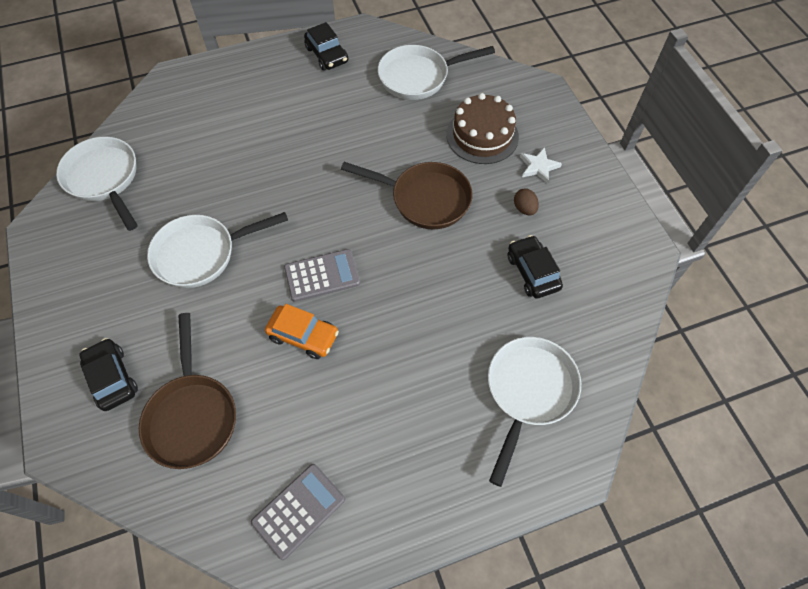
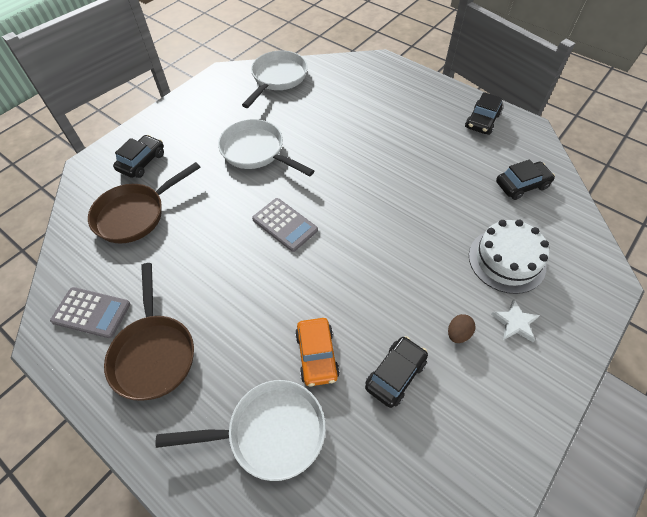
camera: 60 degrees right, 5 degrees down
orange car [265,304,339,359] -> orange car moved to [295,318,340,387]
brown pan [341,162,473,229] -> brown pan moved to [104,263,194,401]
white pan [378,45,495,100] -> black car [496,159,555,200]
brown cake [446,93,519,164] -> white cake [469,220,549,294]

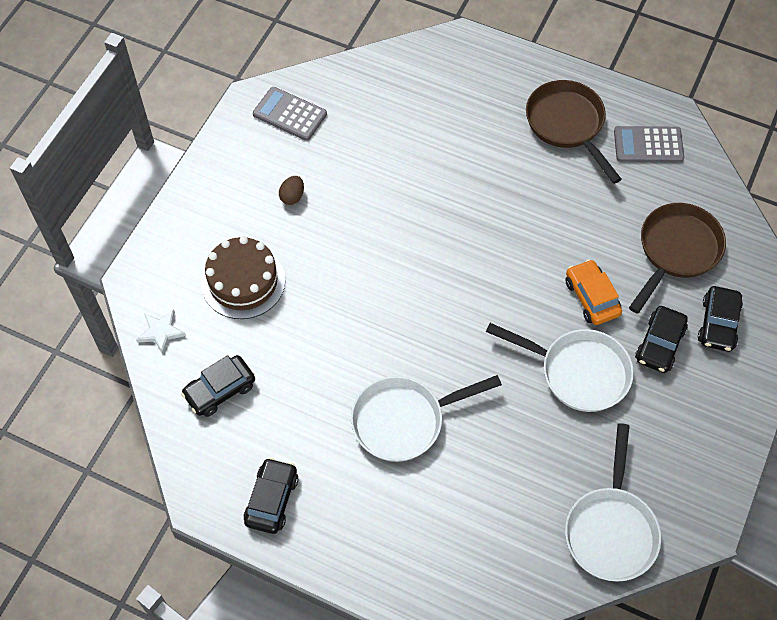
camera: 165 degrees right, 5 degrees up
white pan [155,380,326,481] -> white pan moved to [351,375,502,462]
grey calculator [252,198,318,252] -> grey calculator moved to [253,87,327,141]
orange car [295,318,340,387] -> orange car moved to [565,259,622,325]
black car [365,336,428,408] -> black car moved to [635,306,688,373]
white cake [469,220,549,294] -> brown cake [201,236,285,319]
white star [491,299,540,342] -> white star moved to [136,310,186,354]

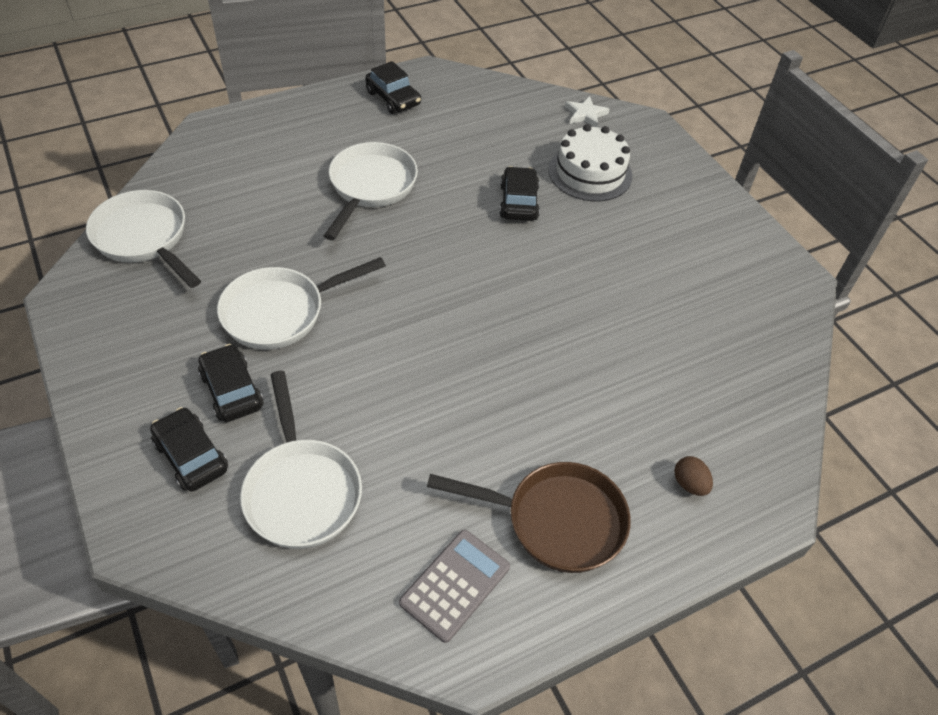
camera: 125 degrees right, 10 degrees down
black car [181,355,255,417] -> black car moved to [499,166,540,221]
brown cake [201,236,285,319] -> white cake [549,124,632,202]
grey calculator [253,87,327,141] -> none
brown egg [279,176,304,205] -> brown egg moved to [674,456,713,496]
orange car [565,259,622,325] -> none
brown pan [629,203,726,314] -> white pan [240,371,362,549]

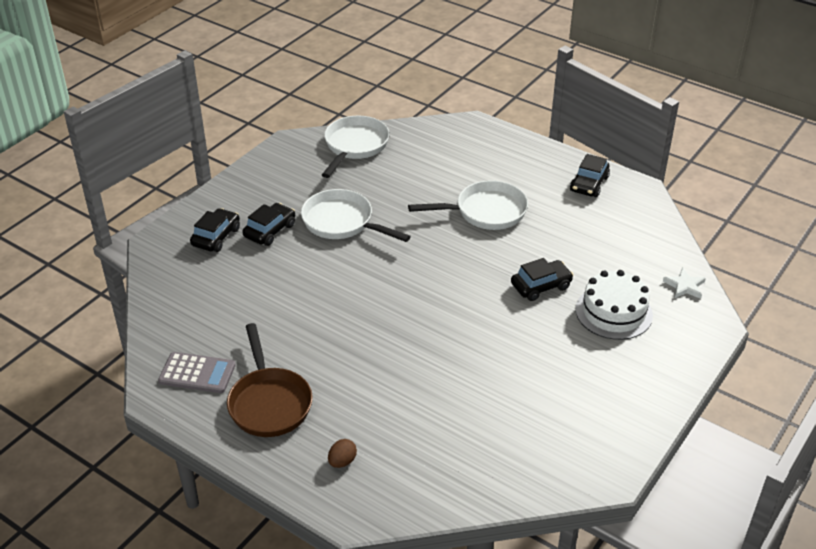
camera: 65 degrees right, 10 degrees down
white pan [240,371,362,549] -> none

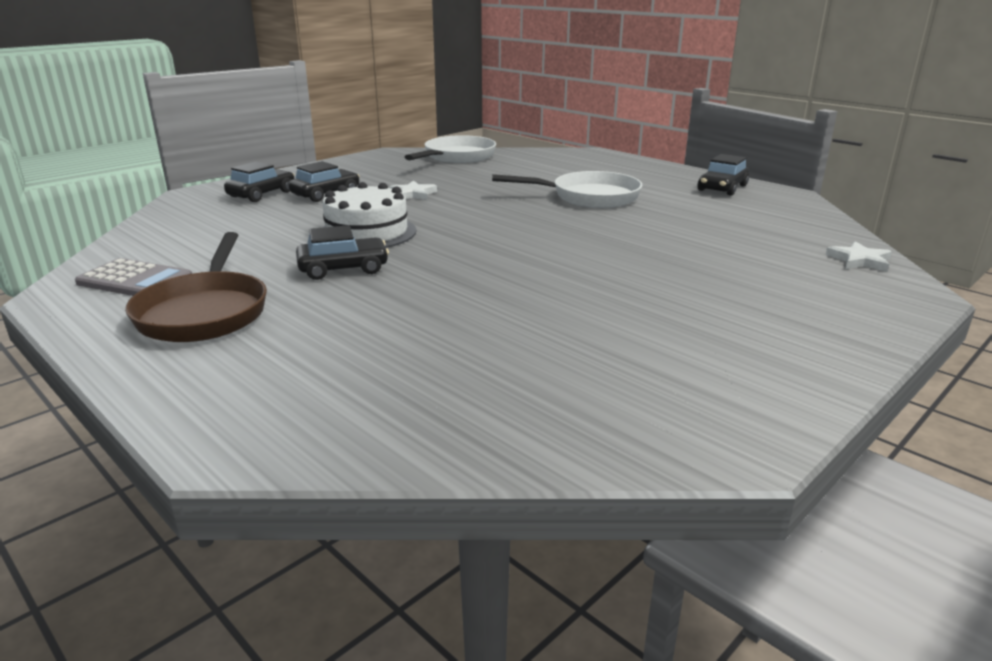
camera: 10 degrees right, 15 degrees down
white pan [301,189,411,242] -> white star [389,181,437,200]
brown egg [328,439,357,468] -> none
black car [511,258,573,301] -> black car moved to [296,225,389,280]
white cake [576,270,653,340] -> white cake moved to [322,182,416,248]

